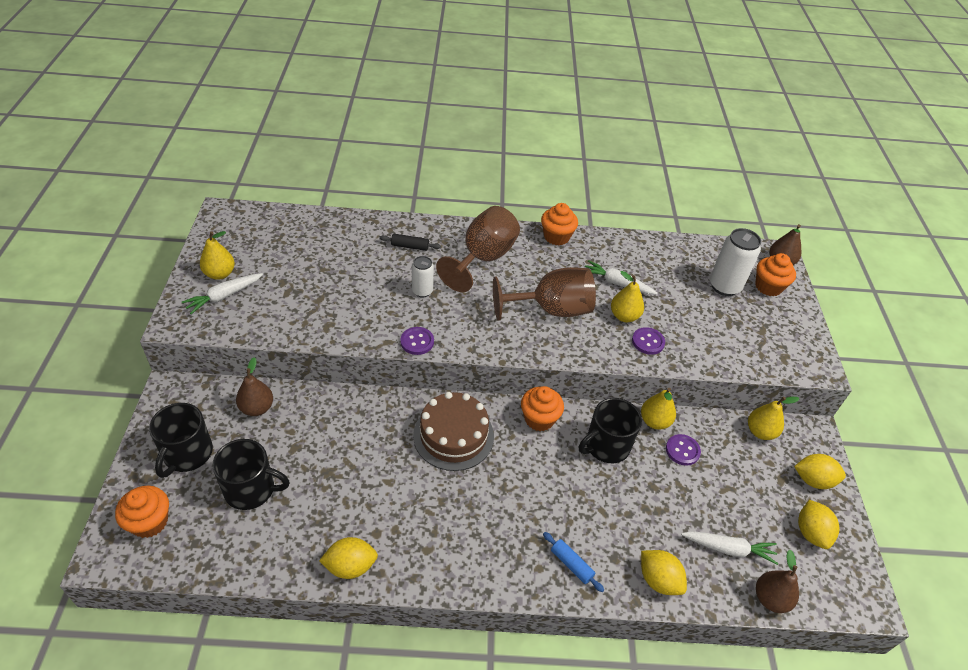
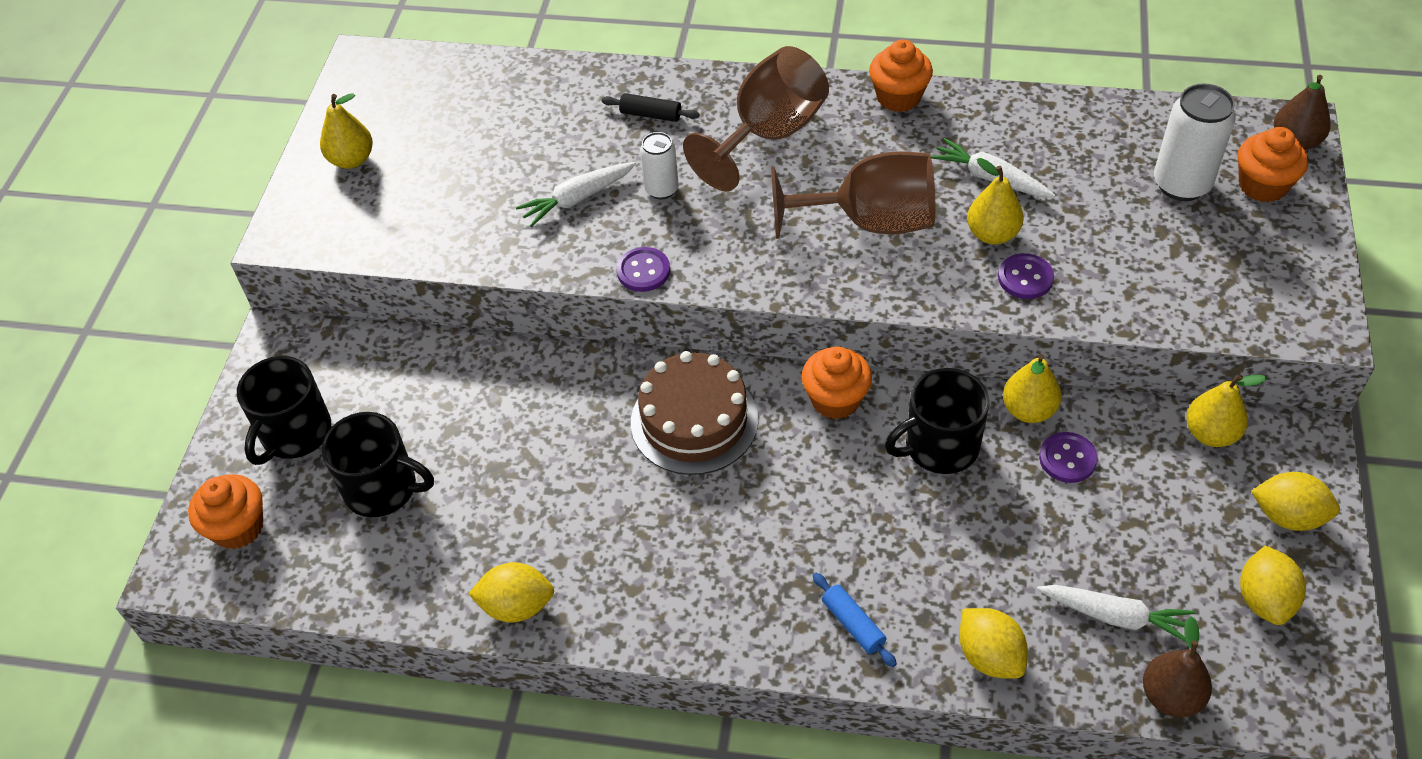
camera: 15 degrees right, 5 degrees up
white carrot [182,273,263,314] -> white carrot moved to [516,162,636,227]
brown pear [236,357,273,416] -> none

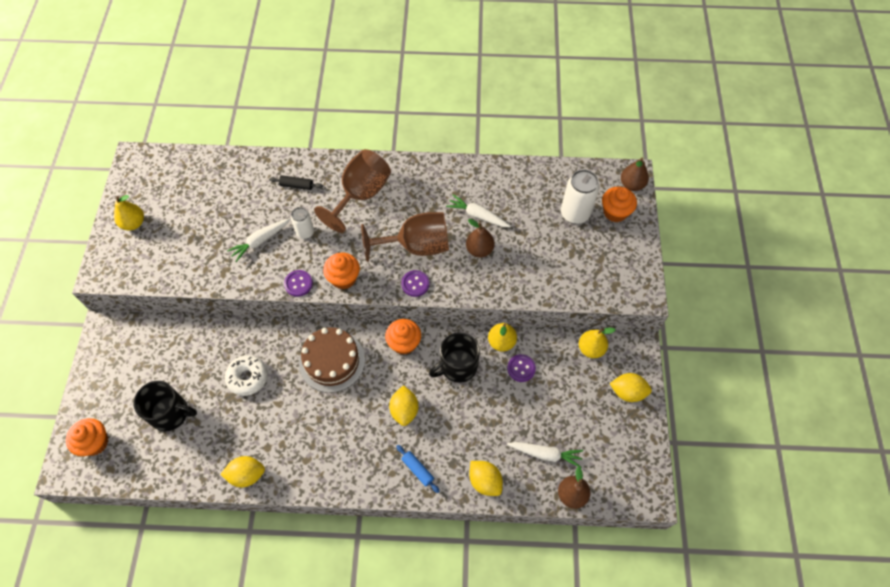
camera: 10 degrees left, 10 degrees up
black mug [237,356,331,465] -> none
orange cupcake [869,40,933,112] -> orange cupcake moved to [323,253,360,289]
yellow pear [967,158,1024,245] -> brown pear [466,219,495,257]
purple button [998,253,1054,299] -> purple button moved to [401,270,429,297]
yellow lemon [1240,546,1306,625] -> yellow lemon moved to [389,385,419,426]
none -> white donut [225,355,268,396]

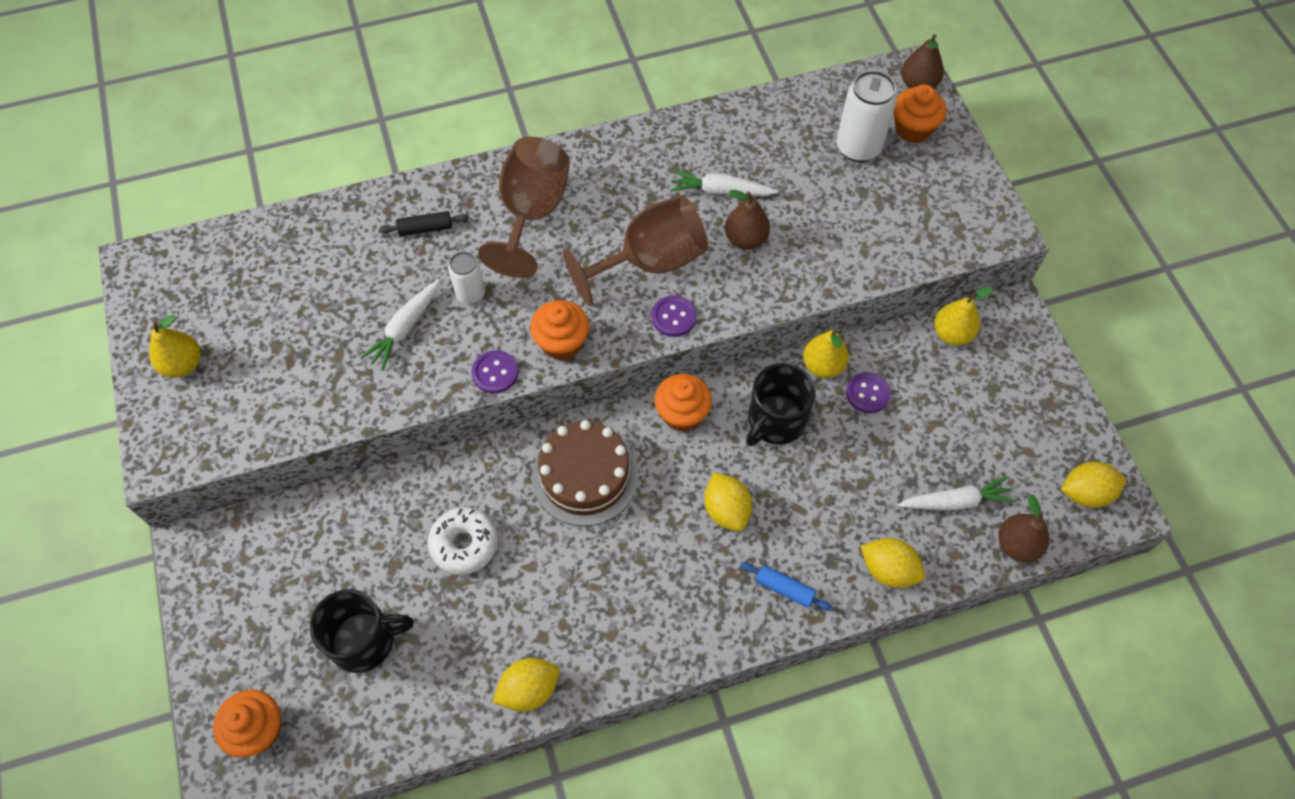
camera: 20 degrees left, 0 degrees up
yellow lemon [610,373,652,402] -> yellow lemon moved to [1061,461,1126,508]

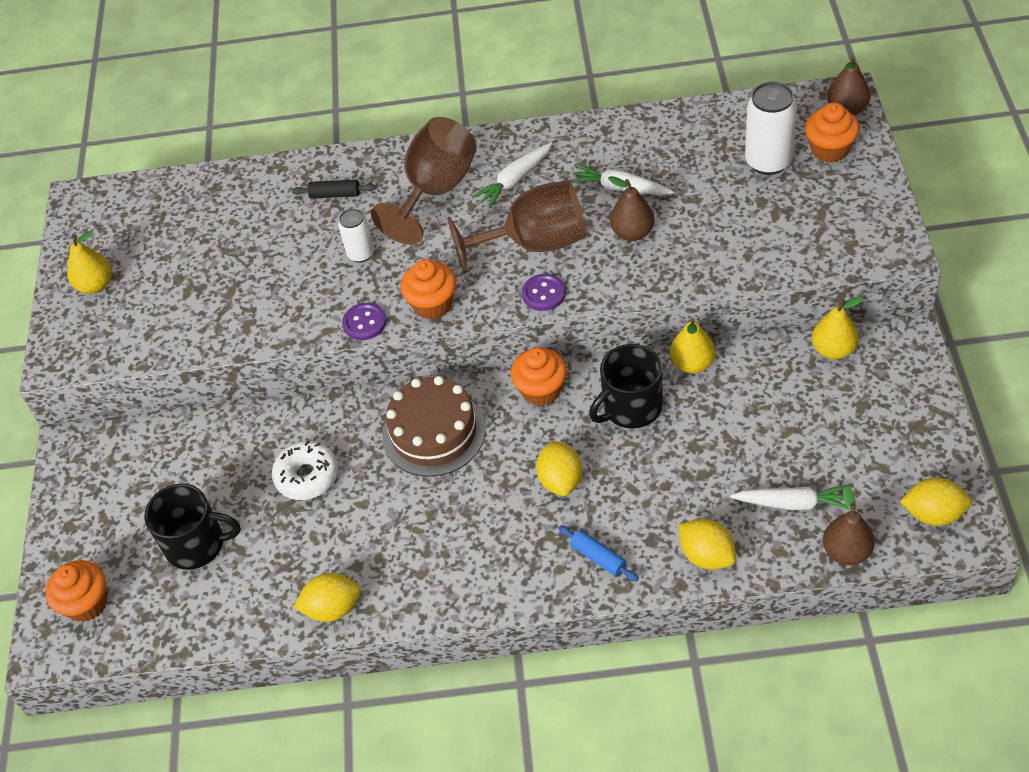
camera: 20 degrees right, 10 degrees down
white carrot [360,279,440,371] -> white carrot moved to [472,143,552,209]
purple button [846,372,891,413] -> none

